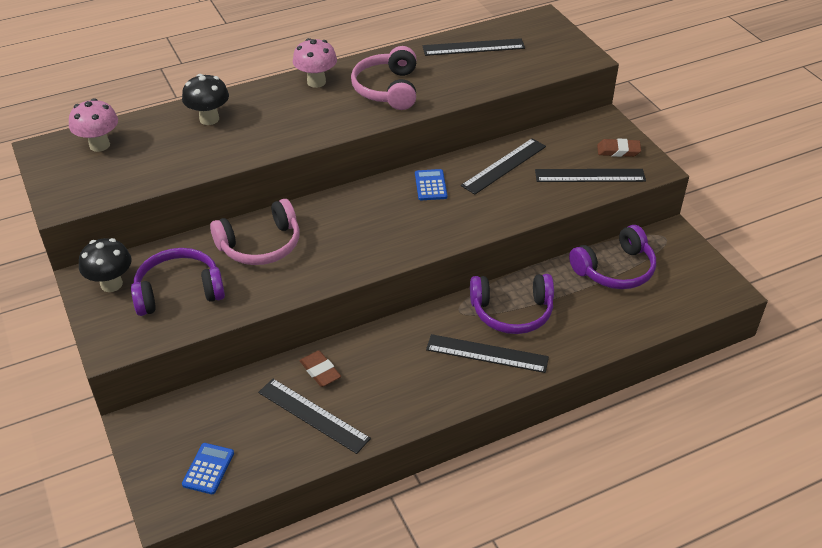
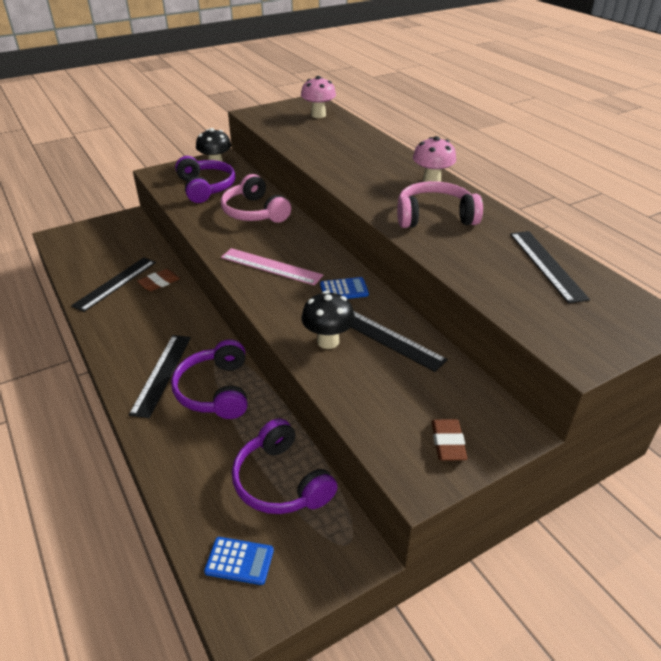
camera: 85 degrees right, 5 degrees down
black mushroom [182,74,229,125] -> black mushroom moved to [301,291,355,349]
blue calculator [182,443,234,494] -> blue calculator moved to [204,537,274,585]
black ruler [535,169,646,182] -> none
none -> pink ruler [221,248,323,285]

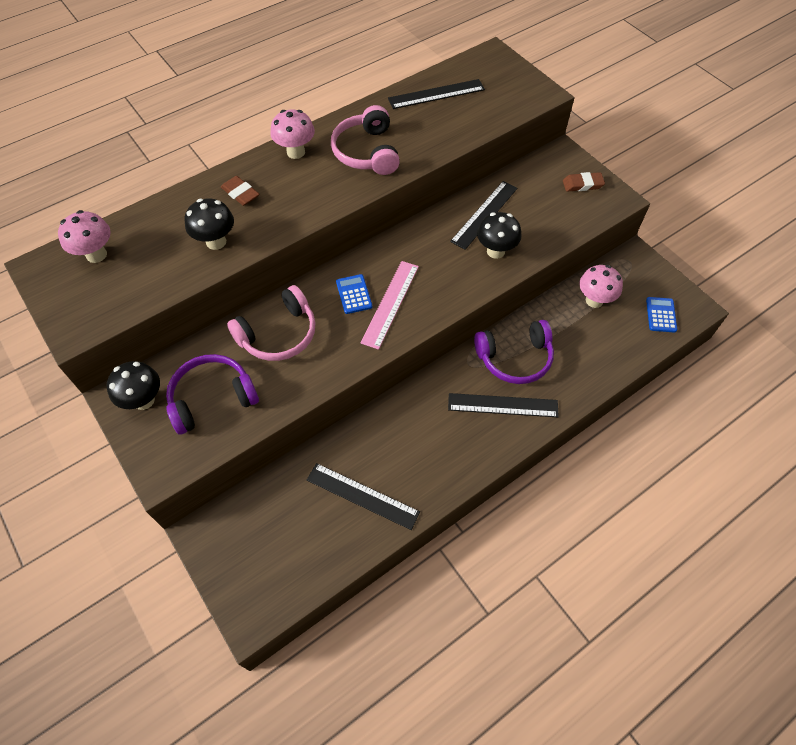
camera: 95 degrees left, 20 degrees up
brown eraser [137,269,180,291] -> brown eraser moved to [221,176,259,206]
purple headphones [232,418,338,514] -> pink mushroom [579,265,623,308]
blue calculator [320,277,369,299] -> blue calculator moved to [336,274,372,314]
none -> black mushroom [184,198,234,250]

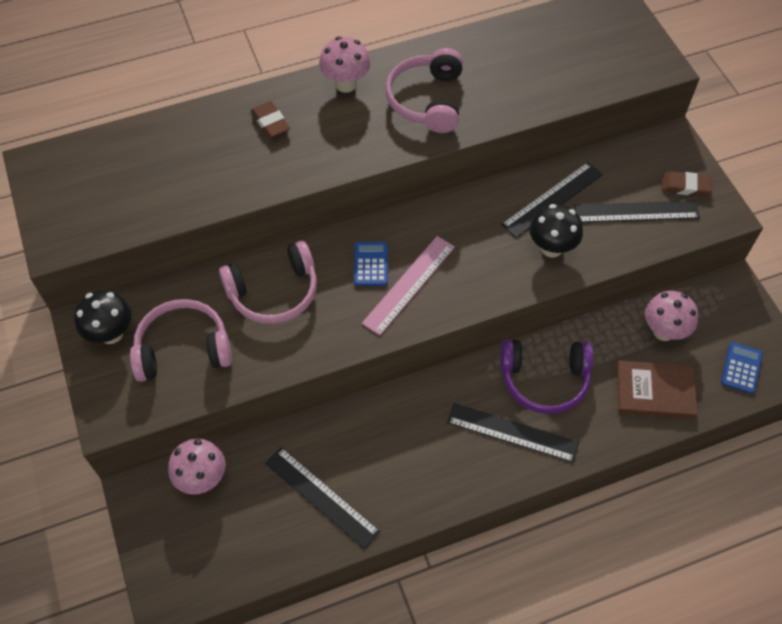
camera: 15 degrees right, 0 degrees up
pink mushroom [58,210,111,263] -> pink mushroom moved to [168,438,225,495]
purple headphones [166,354,259,435] -> pink headphones [130,299,232,382]
black mushroom [184,198,234,250] -> none
black ruler [388,79,485,109] -> black ruler moved to [574,201,700,223]
none -> brown book [617,361,698,419]

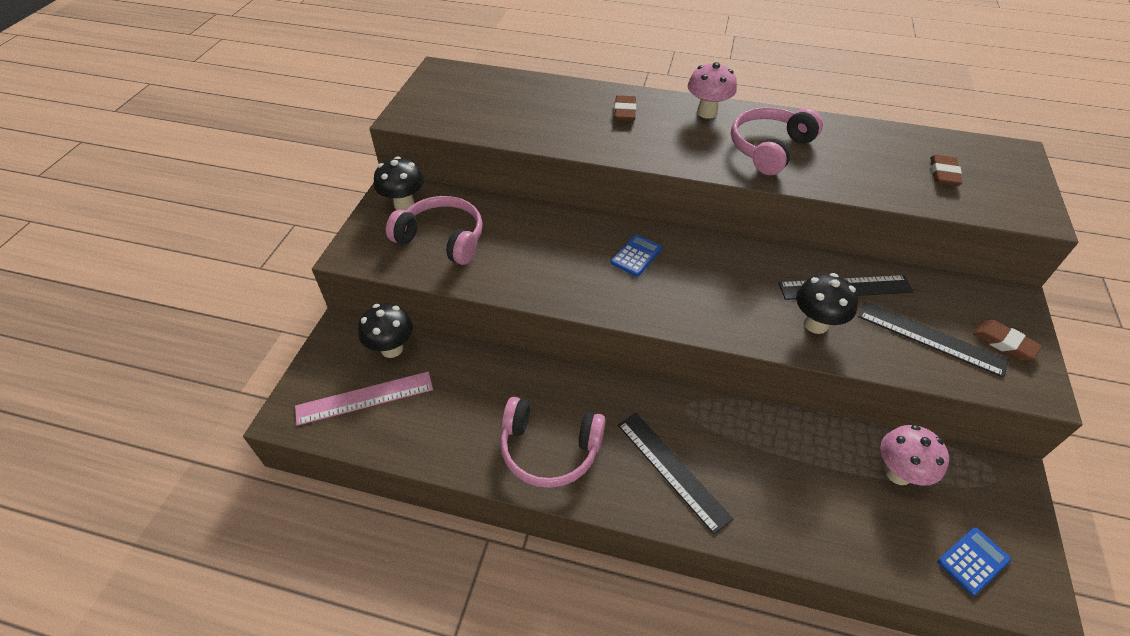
camera: 35 degrees right, 10 degrees down
pink mushroom [168,438,225,495] -> black mushroom [358,303,413,358]
pink headphones [219,241,317,324] -> pink headphones moved to [500,397,606,488]
black ruler [265,447,380,549] -> none
pink ruler [362,236,455,335] -> pink ruler moved to [295,371,433,426]
purple headphones [500,339,593,414] -> none
brown book [617,361,698,419] -> none
none -> brown eraser [930,154,962,186]

